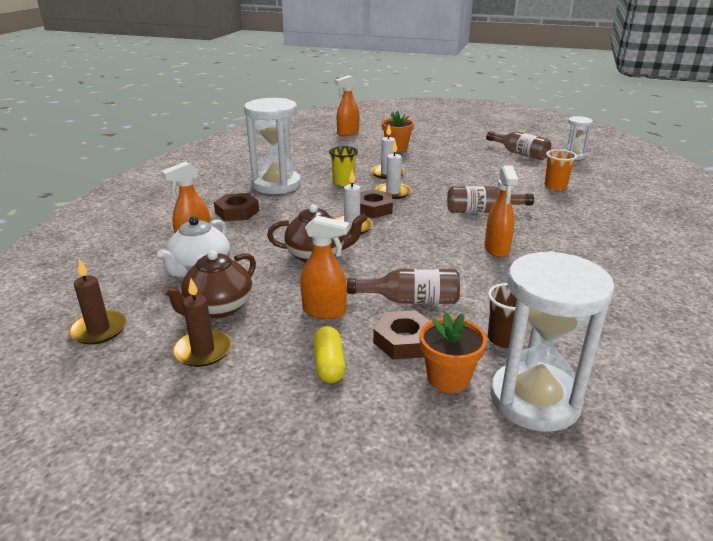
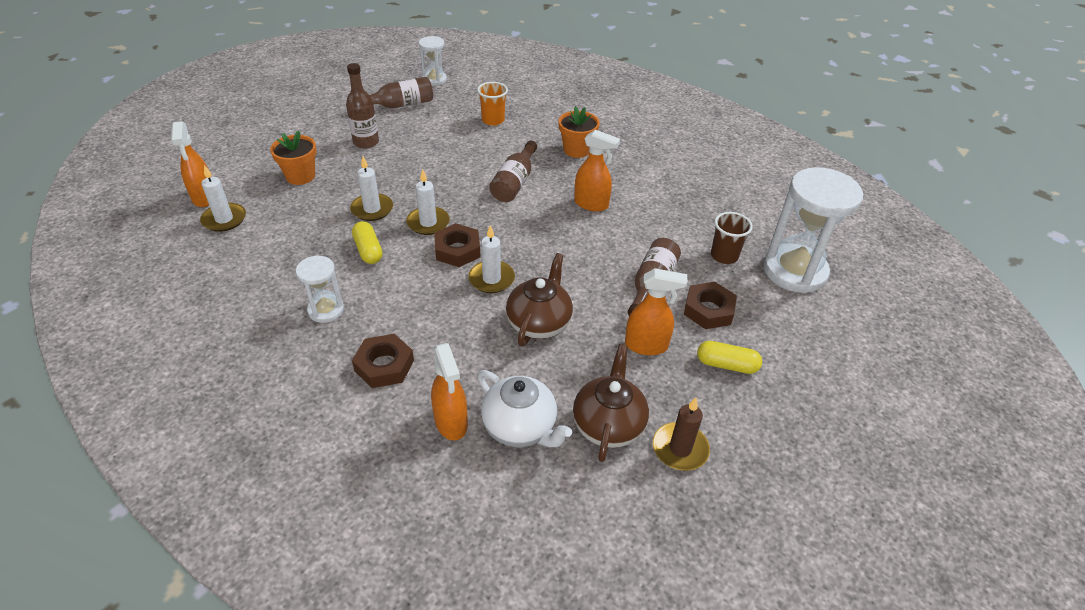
camera: 70 degrees left, 15 degrees up
brown candle [68,259,126,345] -> none
brown teapot [162,250,256,318] -> brown teapot turned 135 degrees counterclockwise [573,344,649,462]
white hourglass [244,98,301,194] -> white hourglass [296,256,344,323], size x0.52
orange spray bottle [300,216,349,319] -> orange spray bottle turned 60 degrees clockwise [625,268,688,355]
yellow cup [329,146,358,186] -> yellow capsule [352,221,383,264]
orange flower pot [419,312,487,393] -> orange flower pot moved to [559,106,600,158]
none -> white candle [200,165,246,232]
none -> brown bottle [346,63,379,149]

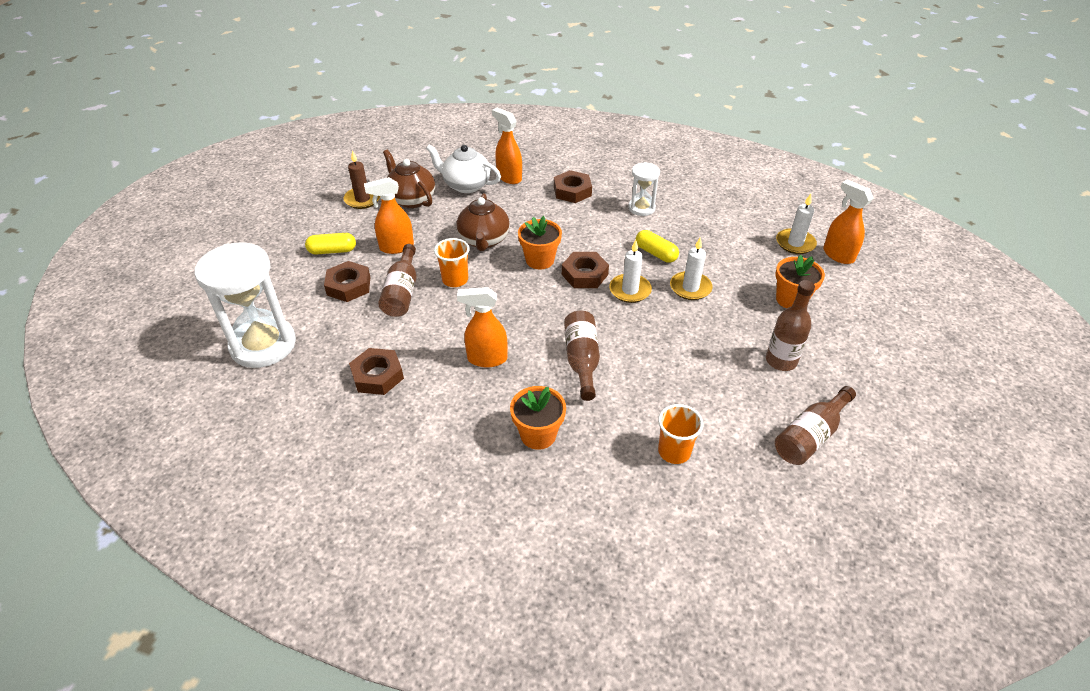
camera: 160 degrees right, 0 degrees up
white hourglass [419,36,447,86] -> none
white candle [468,225,515,293] -> orange flower pot [518,216,562,270]
brown teapot [573,344,649,462] -> brown teapot turned 150 degrees clockwise [383,150,435,208]
brown cup [711,212,753,264] -> none
none -> brown nut [349,348,404,395]
none -> orange cup [434,238,470,287]

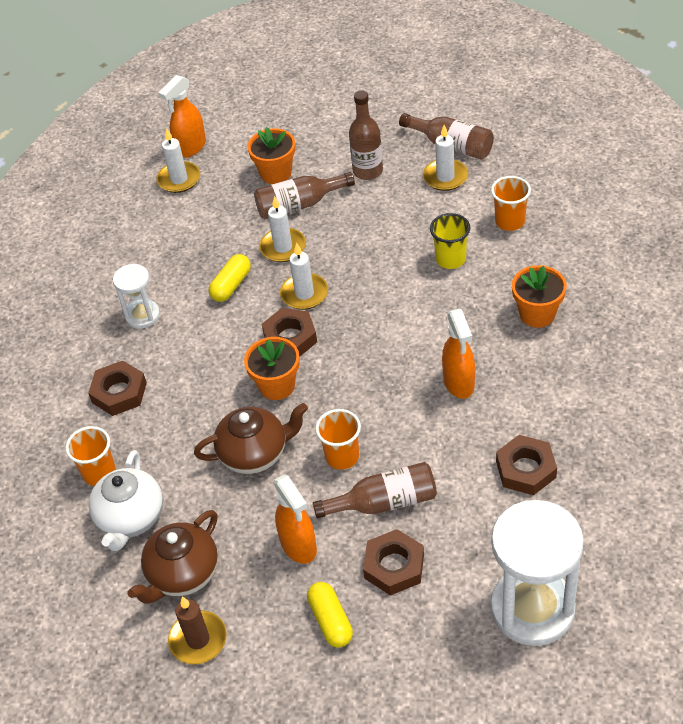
camera: 100 degrees left, 5 degrees up
orange spray bottle [492,108,522,184] -> orange cup [65,426,116,486]
brown bottle [564,311,600,401] -> brown bottle moved to [254,172,355,219]
none -> white candle [423,125,468,191]
none -> yellow cup [430,213,470,269]

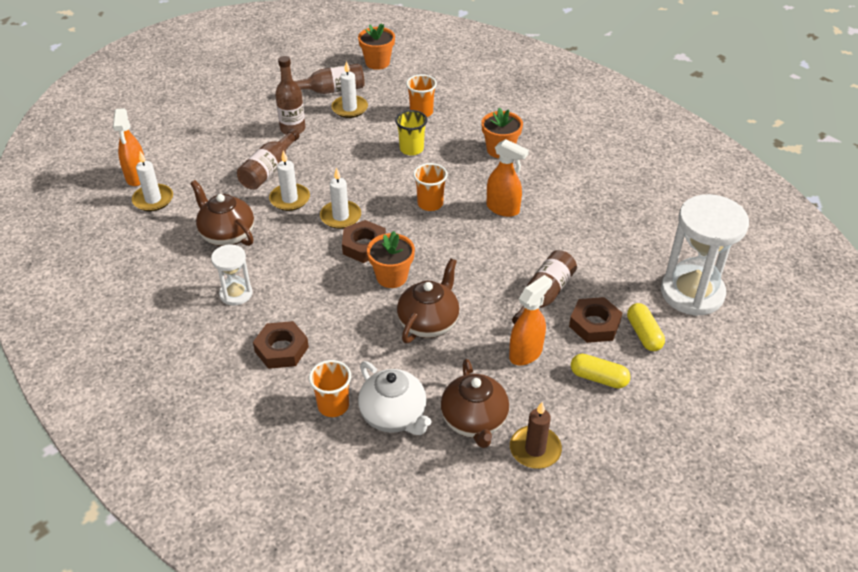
camera: 50 degrees left, 5 degrees down
yellow capsule [209,254,251,302] -> yellow capsule moved to [627,303,665,351]
orange flower pot [247,127,295,184] -> orange flower pot moved to [358,23,395,70]
orange spray bottle [274,474,317,564] -> orange spray bottle turned 60 degrees counterclockwise [509,275,552,365]
orange cup [315,409,361,470] -> orange cup moved to [413,163,448,211]
brown nut [496,435,557,495] -> none
none -> brown teapot [190,180,254,246]

